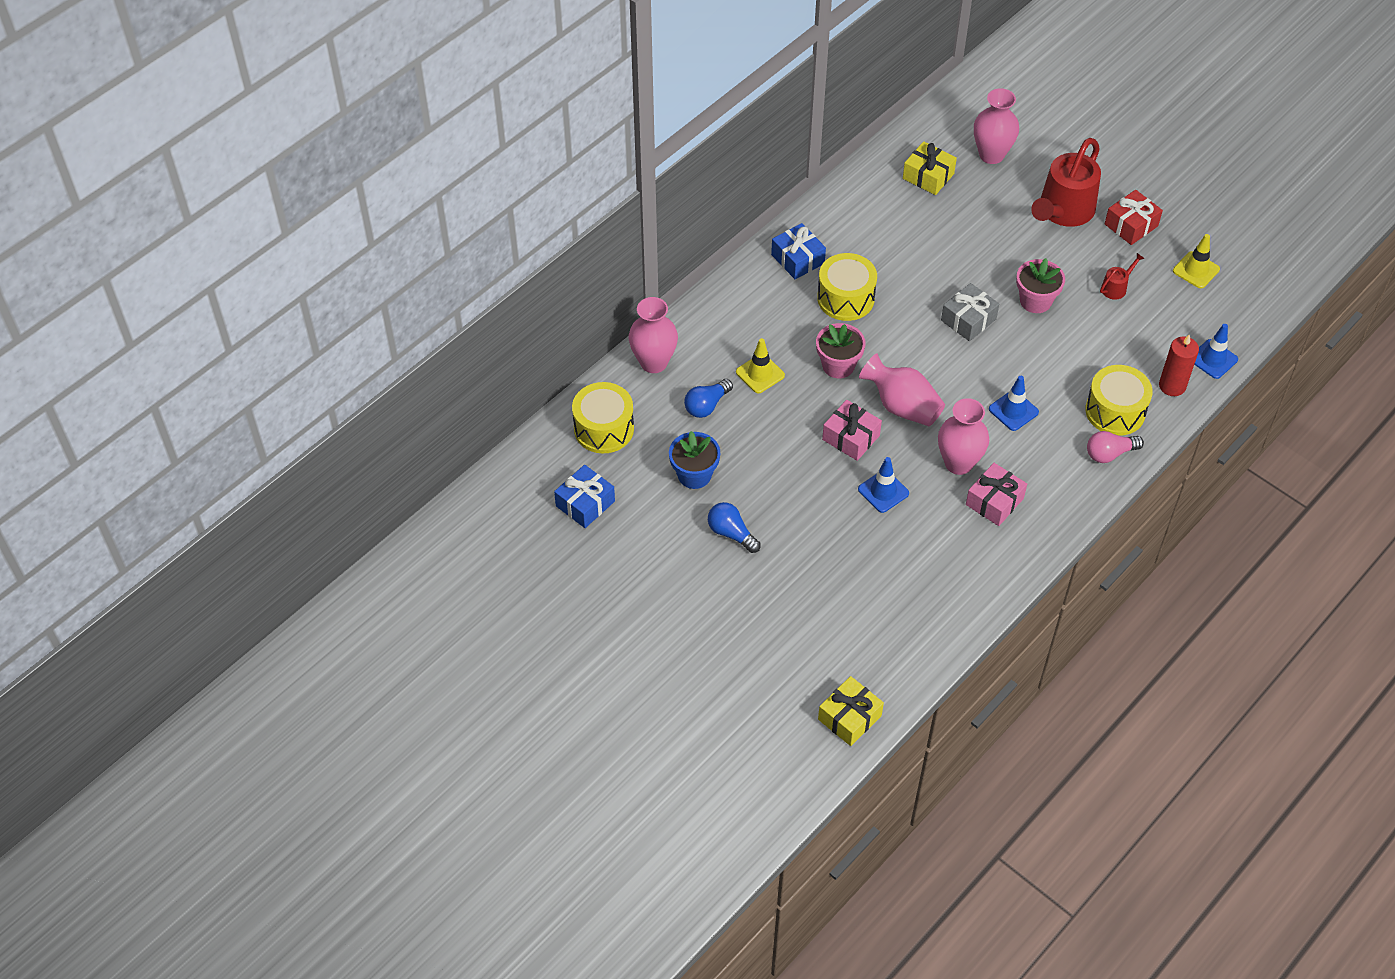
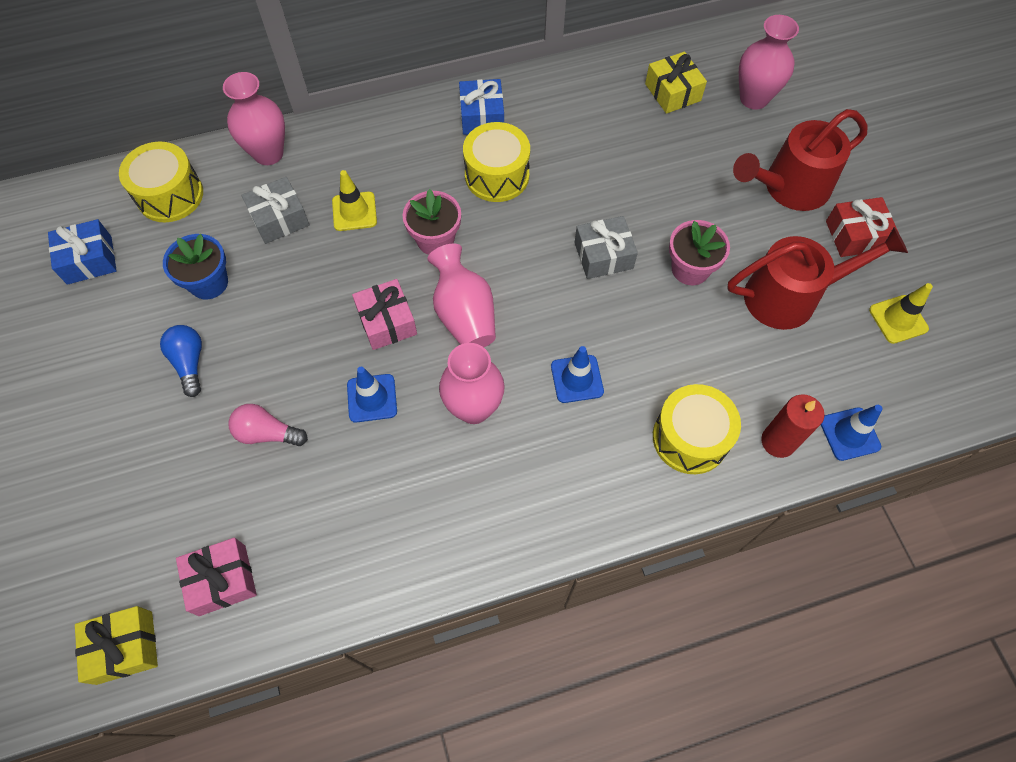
camera: 30 degrees right, 10 degrees up
blue light bulb [684,379,733,418] -> grey gift [241,177,310,244]
pink gift [966,463,1027,526] -> pink gift moved to [176,538,257,616]
pink light bulb [1087,431,1144,463] -> pink light bulb moved to [228,404,308,446]
red watering can [1100,253,1145,300] -> red watering can [727,227,908,330], size x2.30

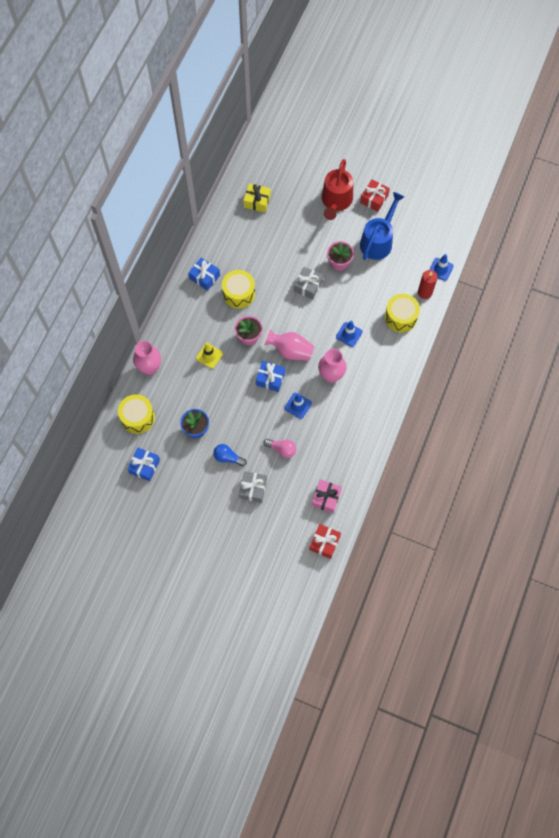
camera: 50 degrees left, 5 degrees up
yellow gift [75,606,158,685] -> red gift [309,524,341,559]
pink light bulb [228,404,308,446] -> pink light bulb turned 120 degrees counterclockwise [264,439,296,458]
grey gift [241,177,310,244] -> grey gift moved to [239,471,267,503]
pink gift [352,279,417,350] -> blue gift [256,361,285,392]
red watering can [727,227,908,330] -> blue watering can [360,192,404,260]
pink vase [739,15,799,110] -> none
yellow traffic cone [869,283,933,344] -> none

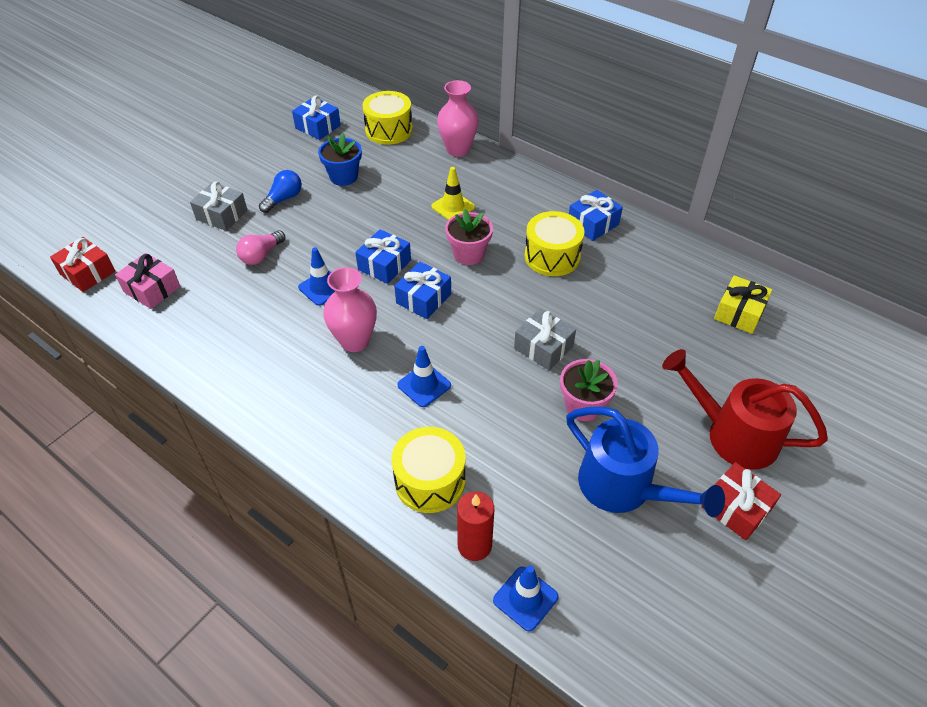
camera: 105 degrees right, 20 degrees down
pink vase [265,329,315,361] -> blue gift [394,262,451,319]

